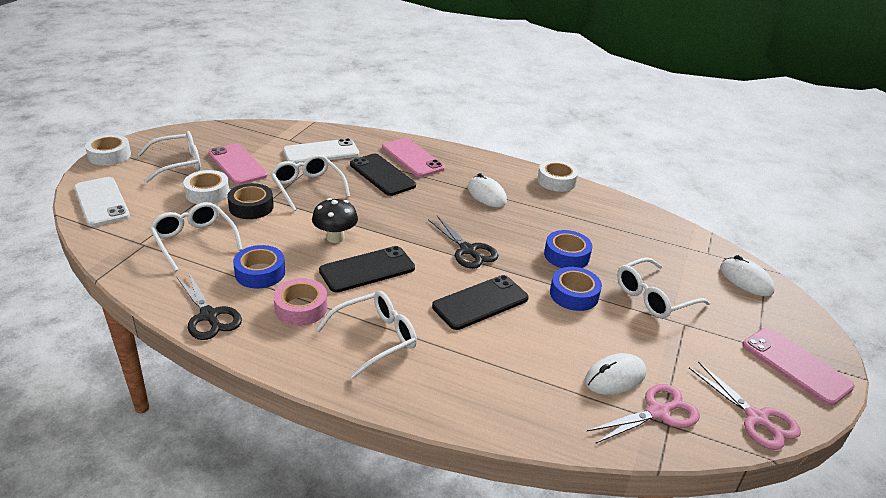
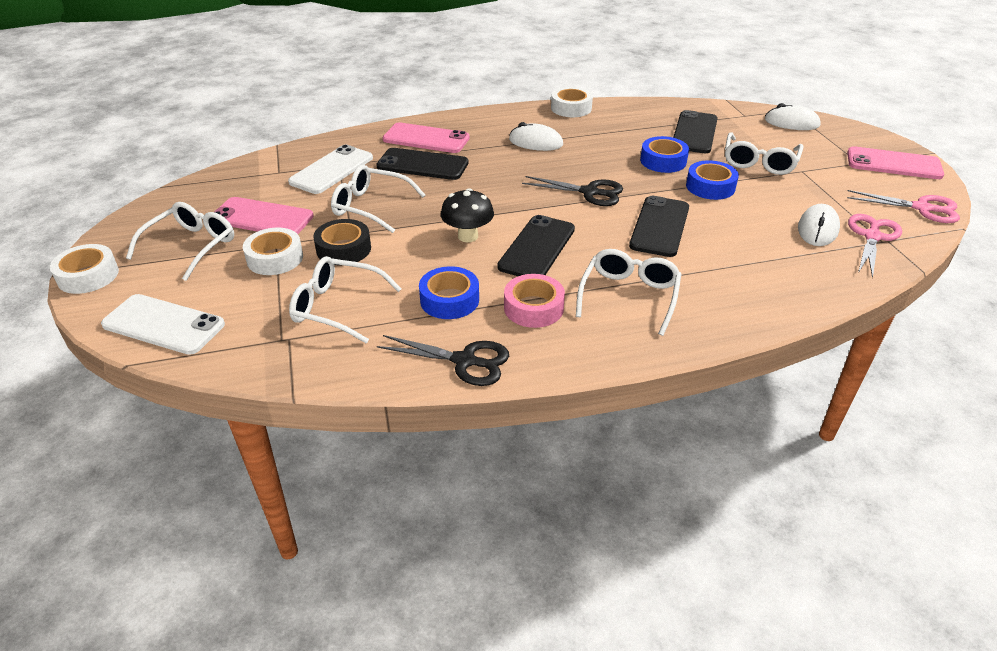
camera: 35 degrees left, 5 degrees up
none -> black phone [673,110,718,153]

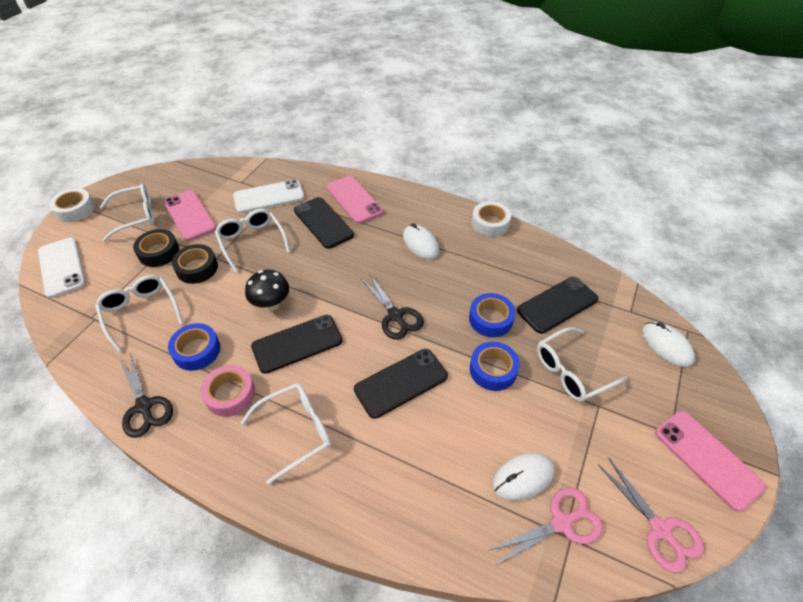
camera: 40 degrees right, 10 degrees up
white tape [243,228,303,275] -> black tape [133,229,179,267]

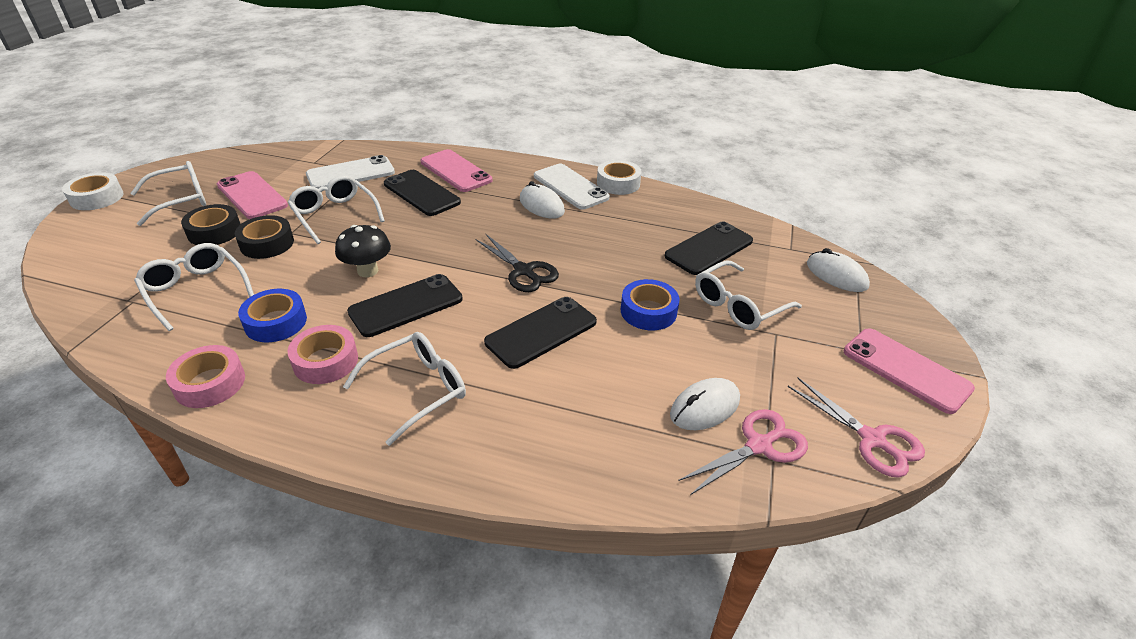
camera: 10 degrees left, 10 degrees down
white phone [38,238,86,298] -> white phone moved to [534,164,610,209]
black scissors [119,353,173,438] -> pink tape [166,345,245,408]
blue tape [469,293,515,337] -> none

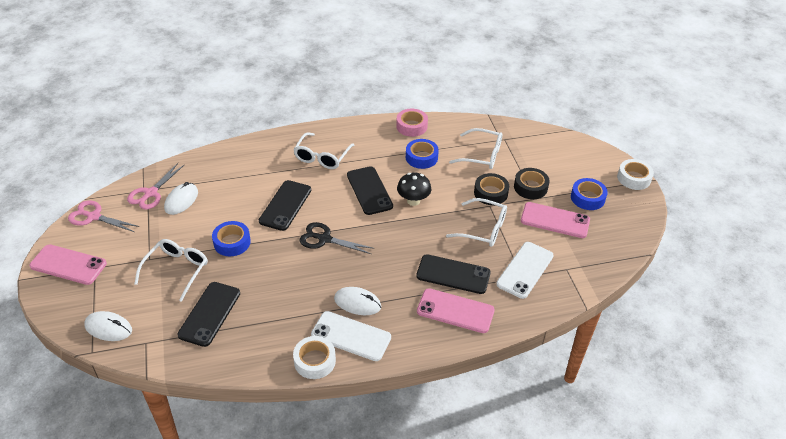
camera: 150 degrees right, 5 degrees up
white glasses [130,161,206,226] -> blue tape [571,178,608,210]
pink tape [288,325,358,384] -> none
black phone [347,274,463,337] -> black phone turned 45 degrees counterclockwise [347,166,393,215]

